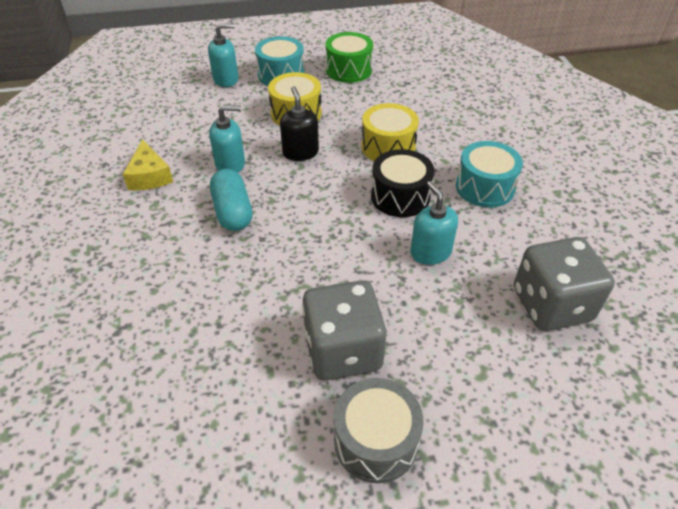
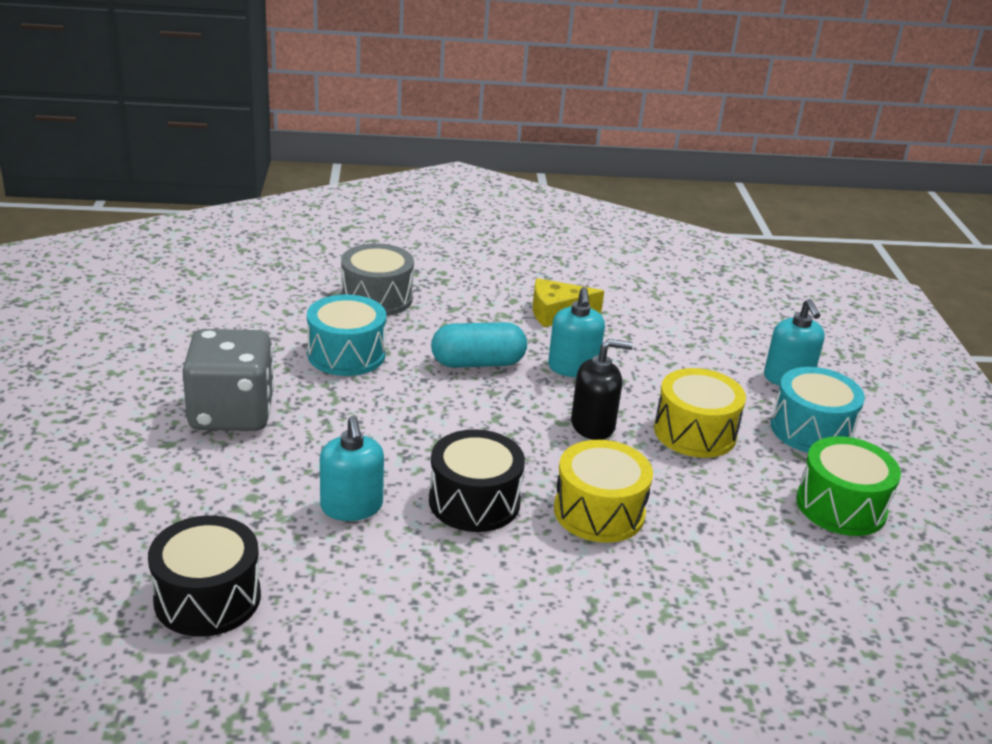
camera: 95 degrees right, 15 degrees down
grey drum [334,378,424,483] -> grey drum moved to [341,243,414,316]
turquoise soap dispenser [410,181,458,265] -> turquoise soap dispenser turned 90 degrees clockwise [320,416,384,521]
turquoise drum [456,141,523,207] -> turquoise drum moved to [307,295,386,376]
grey dice [514,237,615,331] -> black drum [148,515,261,637]

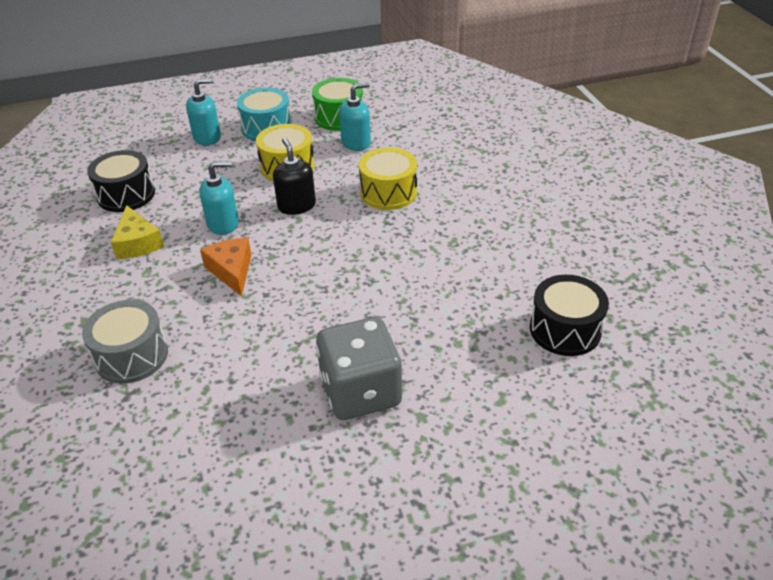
camera: 100 degrees left, 10 degrees up
turquoise drum [307,295,386,376] -> none
turquoise soap dispenser [320,416,384,521] -> turquoise soap dispenser moved to [339,82,371,151]
black drum [429,429,525,532] -> black drum moved to [87,150,155,212]
turquoise capsule [431,322,527,368] -> orange cheese [200,238,251,297]

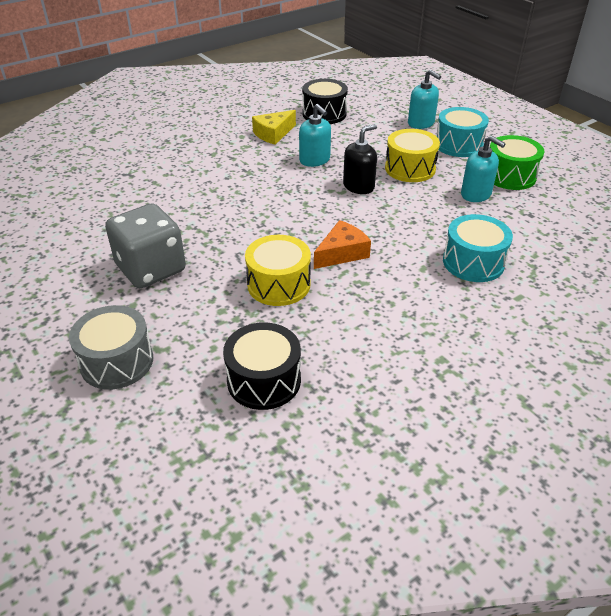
camera: 70 degrees right, 0 degrees up
grey drum [82,300,168,384] -> grey drum moved to [69,305,153,390]
orange cheese [200,238,251,297] -> orange cheese moved to [314,220,371,269]
yellow drum [359,147,417,210] -> yellow drum moved to [245,235,311,306]
none -> turquoise drum [443,214,513,282]

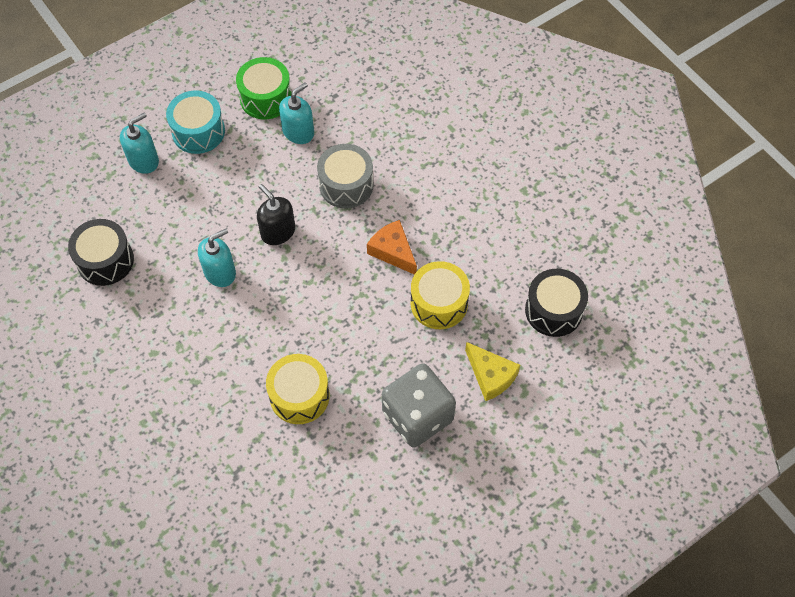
camera: 90 degrees left, 20 degrees up
grey drum [69,305,153,390] -> grey drum moved to [317,144,374,208]
yellow cheese [252,110,296,145] -> yellow cheese moved to [465,342,520,401]
yellow drum [385,129,440,182] -> yellow drum moved to [266,354,330,424]
turquoise drum [443,214,513,282] -> none

